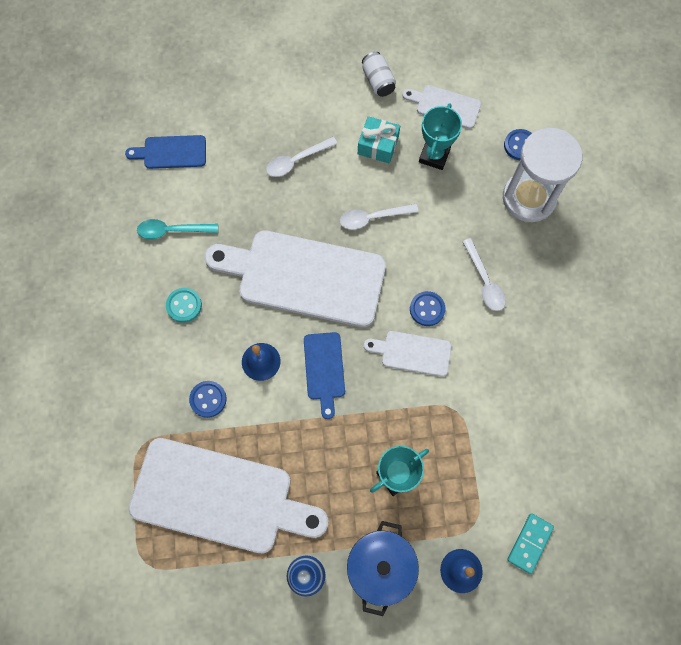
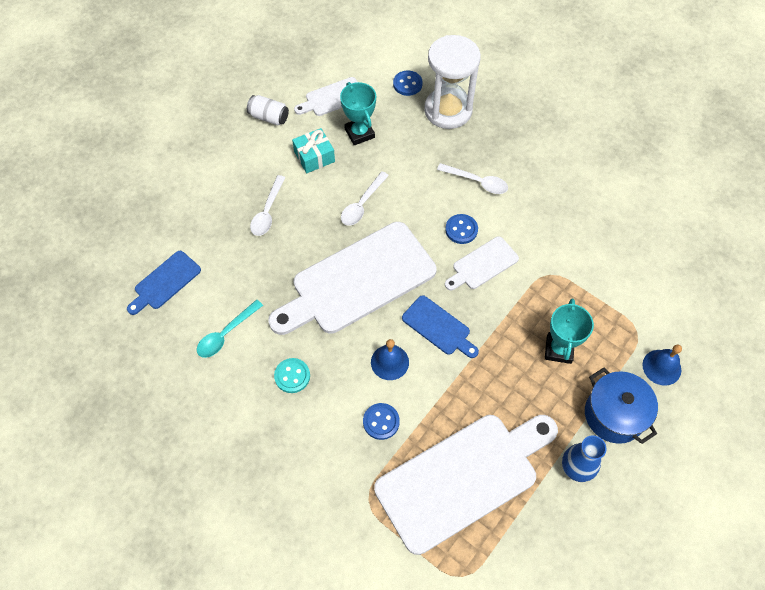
camera: 45 degrees left, 10 degrees down
turquoise domino [507,513,554,574] -> none

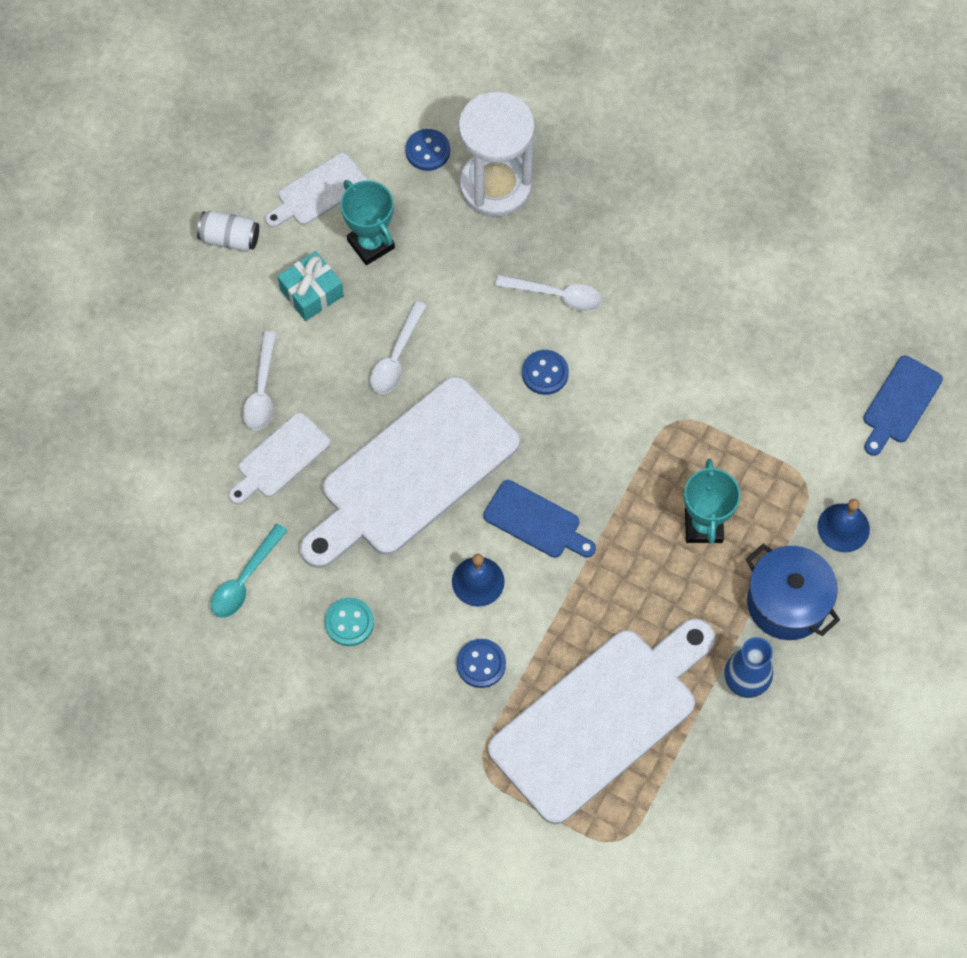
camera: 10 degrees left, 5 degrees up
blue cutting board [127,251,201,315] -> blue cutting board moved to [863,356,943,456]
white cutting board [445,236,519,290] -> white cutting board moved to [229,412,330,504]

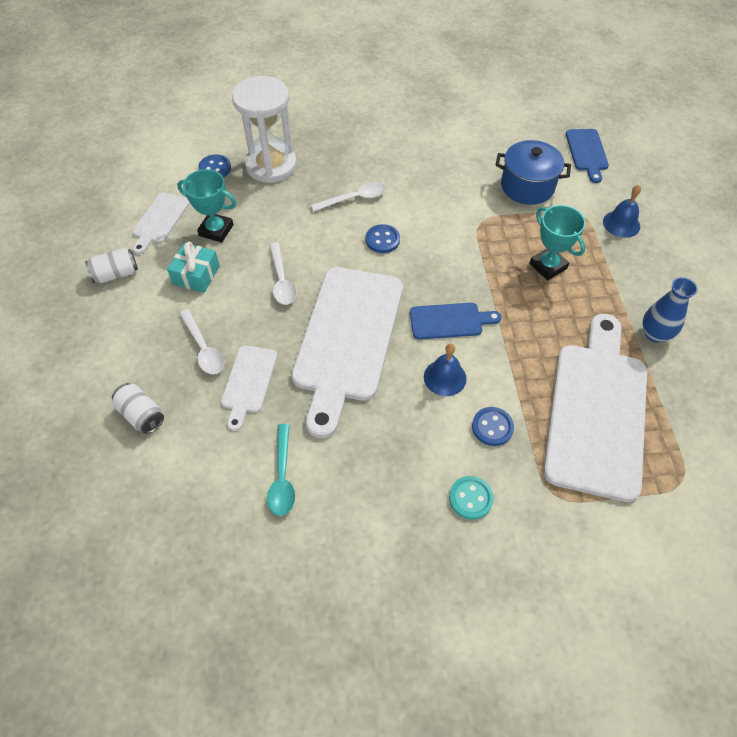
camera: 35 degrees left, 10 degrees down
turquoise button [325,598,374,646] -> turquoise button moved to [449,476,494,519]
blue pot [746,544,840,640] -> blue pot moved to [496,140,571,205]
none -> white can [112,383,164,434]

